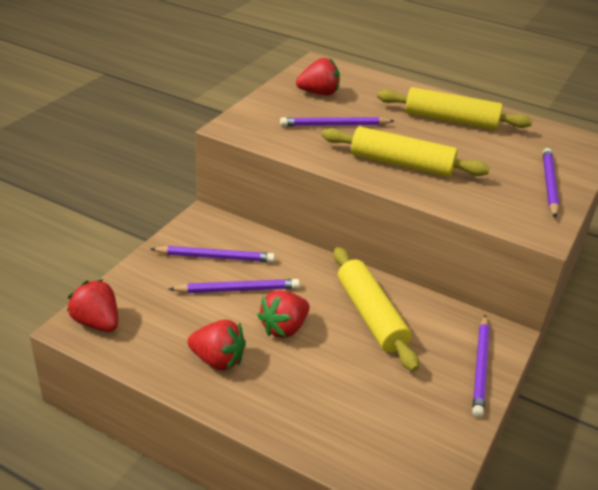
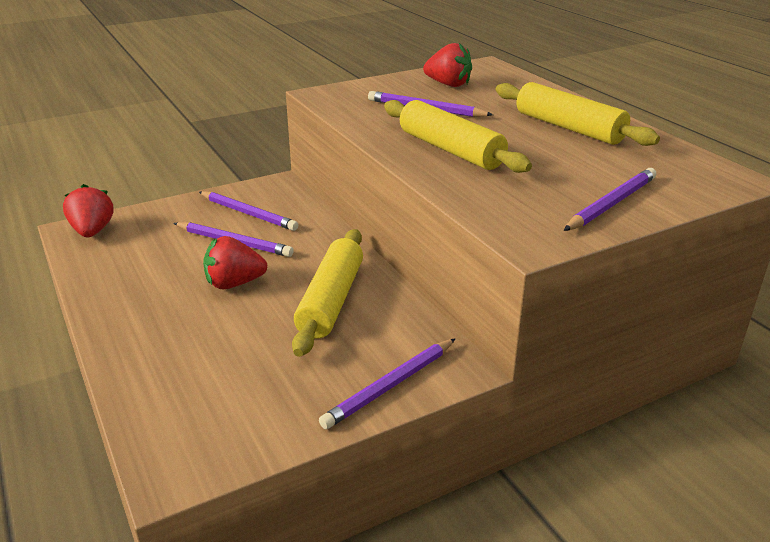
camera: 35 degrees right, 5 degrees down
red strawberry [188,320,246,371] -> none

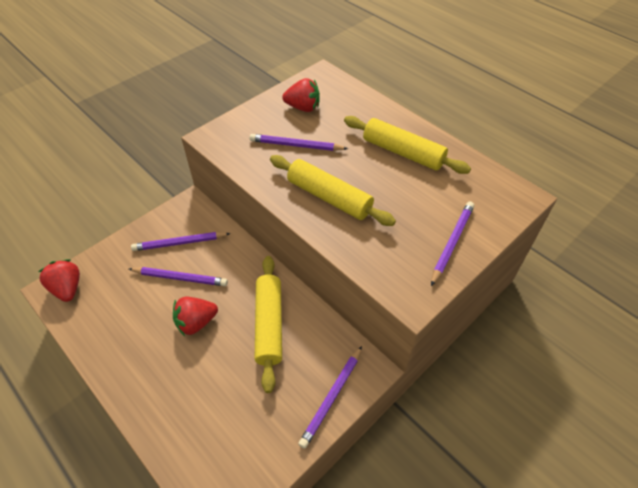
camera: 15 degrees left, 20 degrees up
purple pencil [199,191,298,231] -> purple pencil turned 150 degrees clockwise [131,232,231,251]

